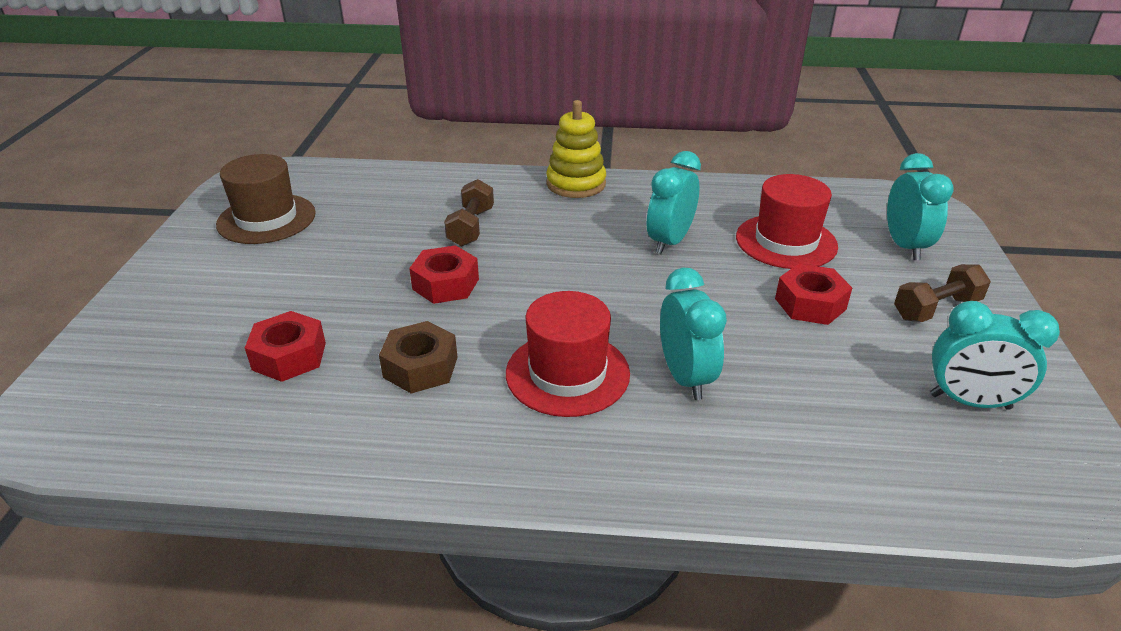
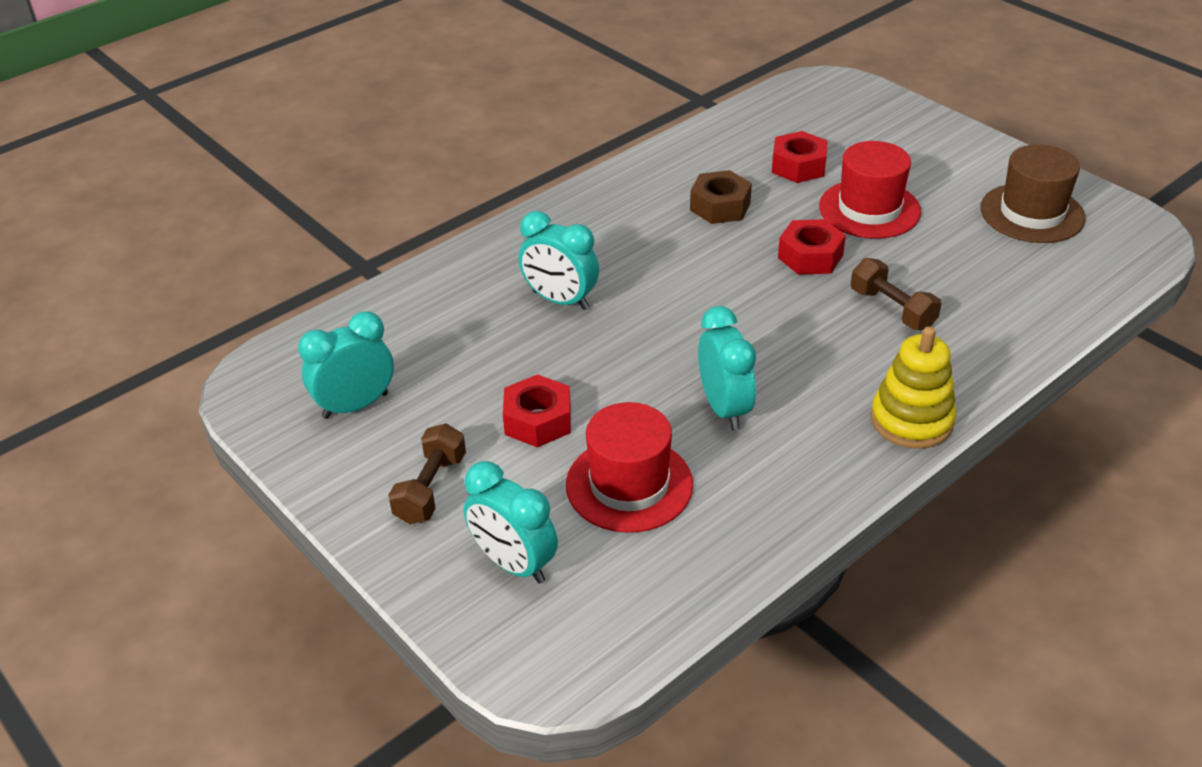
camera: 135 degrees right, 5 degrees up
red hat [506,291,630,417] -> red hat moved to [819,141,921,239]

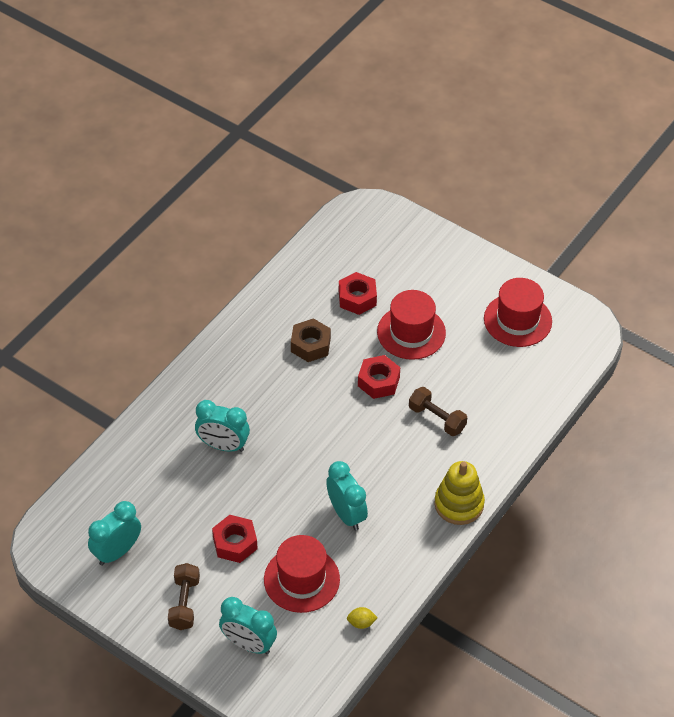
camera: 15 degrees left, 10 degrees up
brown hat [980,144,1086,243] -> red hat [484,278,552,347]
none -> yellow lemon [347,607,378,629]

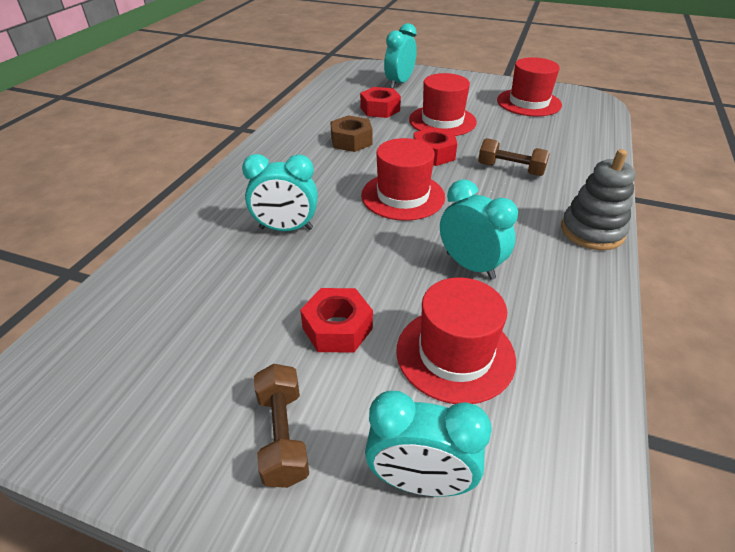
camera: 15 degrees left, 10 degrees down
turquoise clock [88,501,141,565] -> turquoise clock moved to [384,23,417,89]
yellow lemon [347,607,378,629] -> none
yellow stacking toy [434,461,485,525] -> grey stacking toy [561,149,636,250]
none -> red hat [361,138,445,221]

